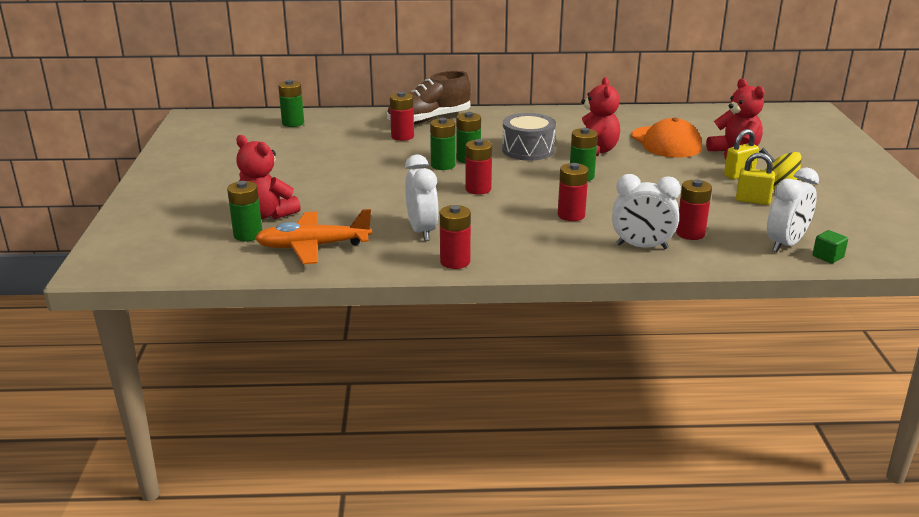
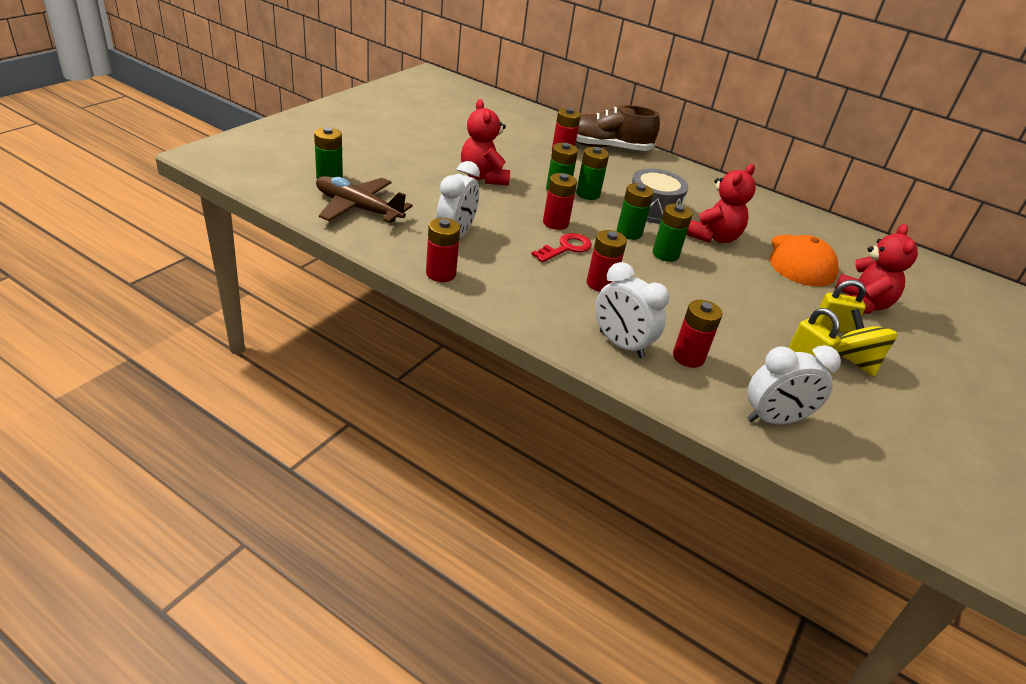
camera: 30 degrees right, 10 degrees up
red teddy bear [236,135,301,220] -> red teddy bear moved to [461,99,510,186]
orange plane [255,209,372,264] -> brown plane [316,176,413,223]
green battery [278,80,304,127] -> green battery moved to [617,183,654,240]
green cube [812,230,848,264] -> none
none -> red key [531,233,592,263]

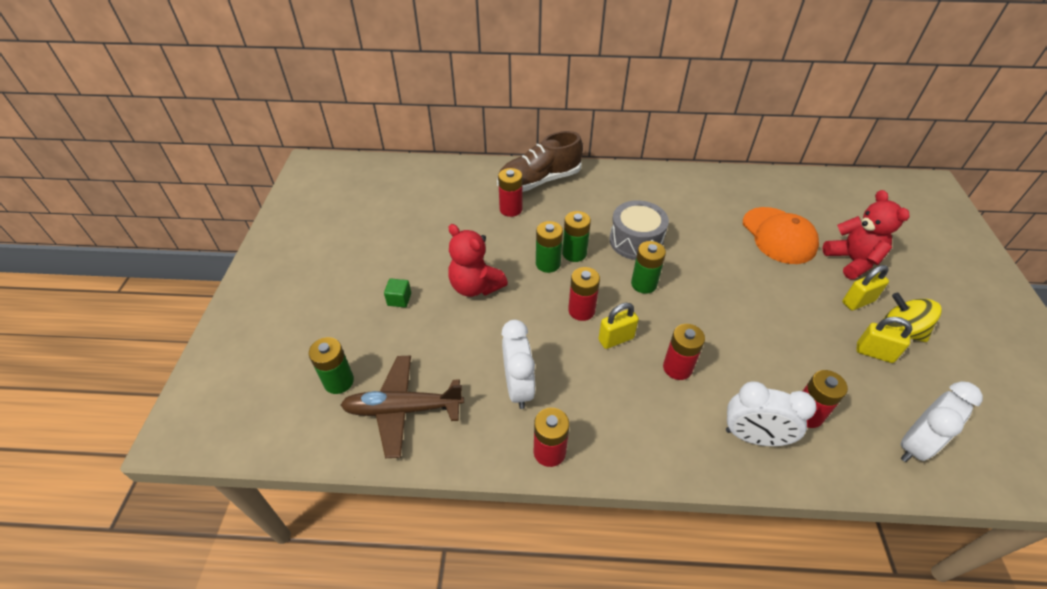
camera: 25 degrees left, 10 degrees up
red key [531,233,592,263] -> yellow padlock [598,303,639,349]
green battery [653,204,693,262] -> none
red teddy bear [686,164,756,243] -> none
none -> green cube [384,279,411,307]

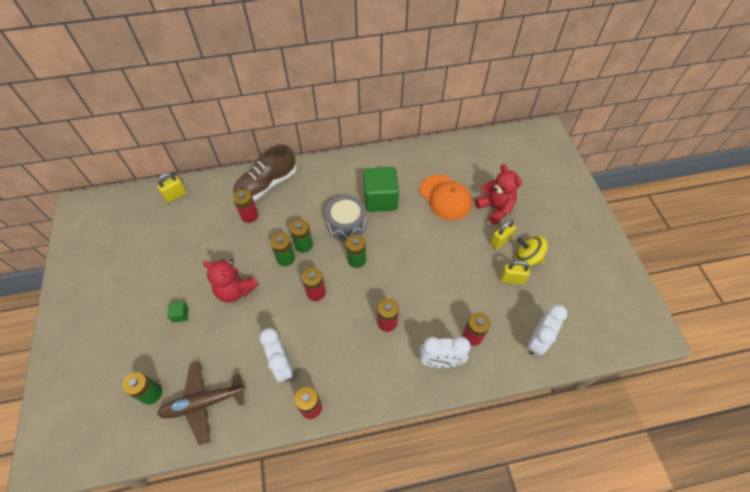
camera: 15 degrees left, 10 degrees up
yellow padlock [598,303,639,349] -> yellow padlock moved to [157,173,187,203]
none -> green cube [363,167,399,212]

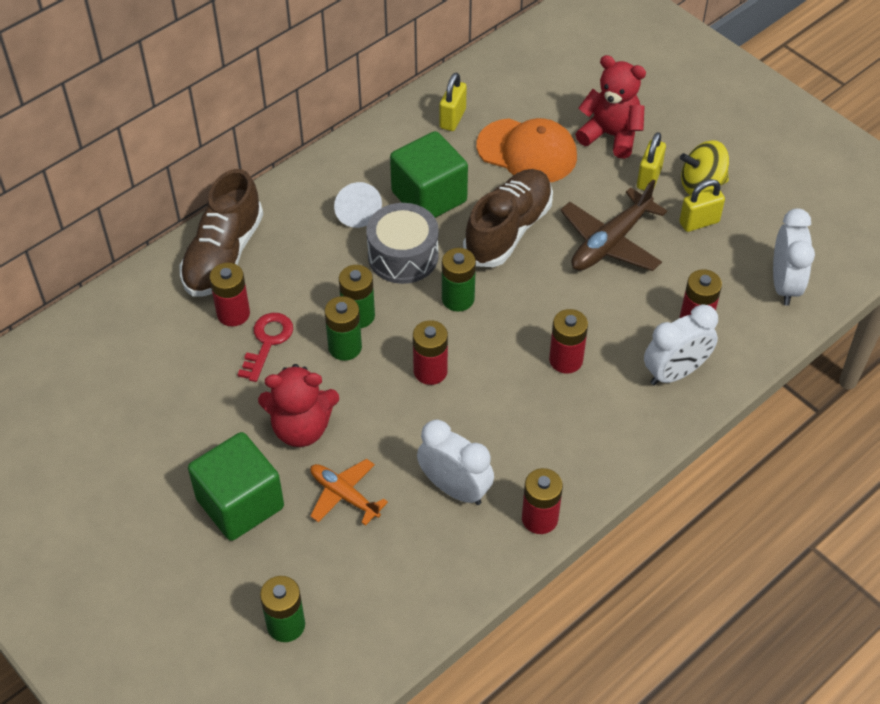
camera: 30 degrees left, 5 degrees down
yellow padlock [157,173,187,203] -> yellow padlock moved to [440,73,467,131]
brown plane [157,362,246,445] -> brown plane moved to [560,179,667,271]
green cube [167,302,189,323] -> green cube [188,432,284,541], size x2.40
none -> red key [238,313,293,382]
none -> orange plane [310,459,388,526]
none -> white cone [334,182,382,228]
none -> brown shoe [463,169,553,267]

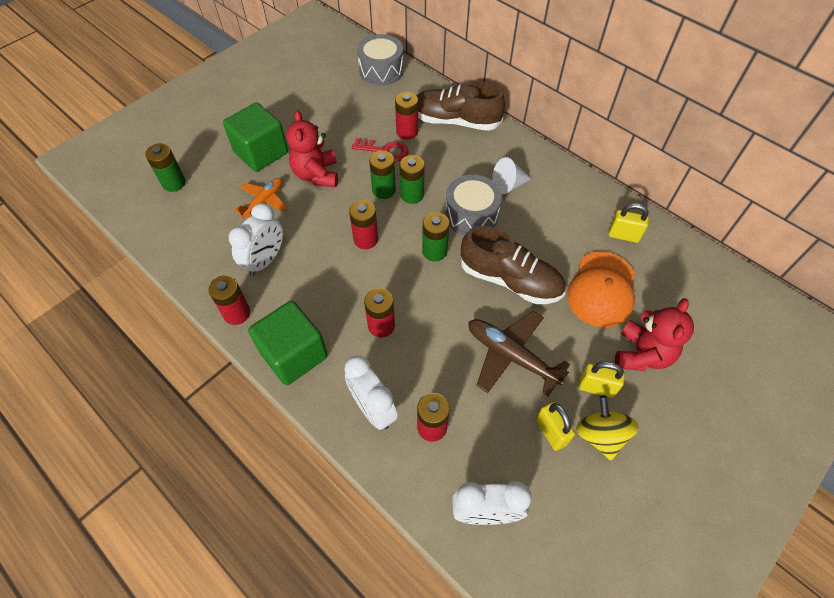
camera: 85 degrees right, 5 degrees up
green cube [390,131,468,218] -> green cube moved to [248,301,328,385]
none -> grey drum [357,34,404,86]

